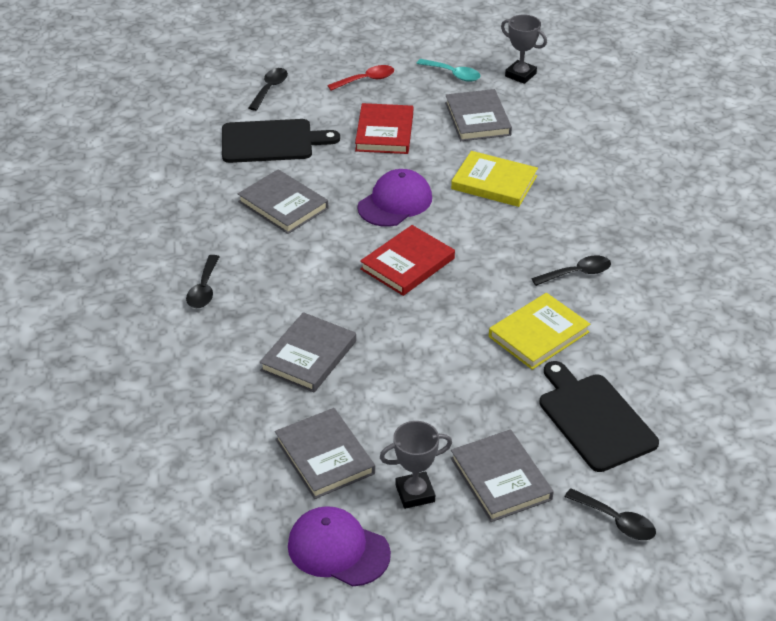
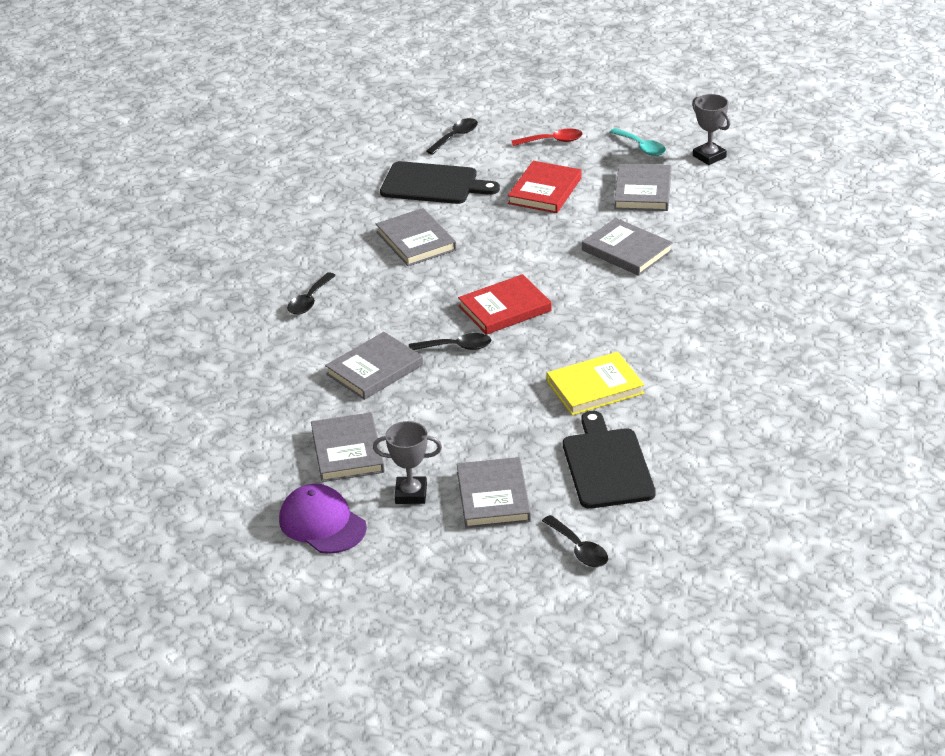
camera: 20 degrees right, 5 degrees down
purple cap [357,169,432,227] -> none
yellow book [451,151,538,207] -> grey book [582,218,673,276]
black spoon [531,256,611,286] -> black spoon moved to [409,333,491,350]

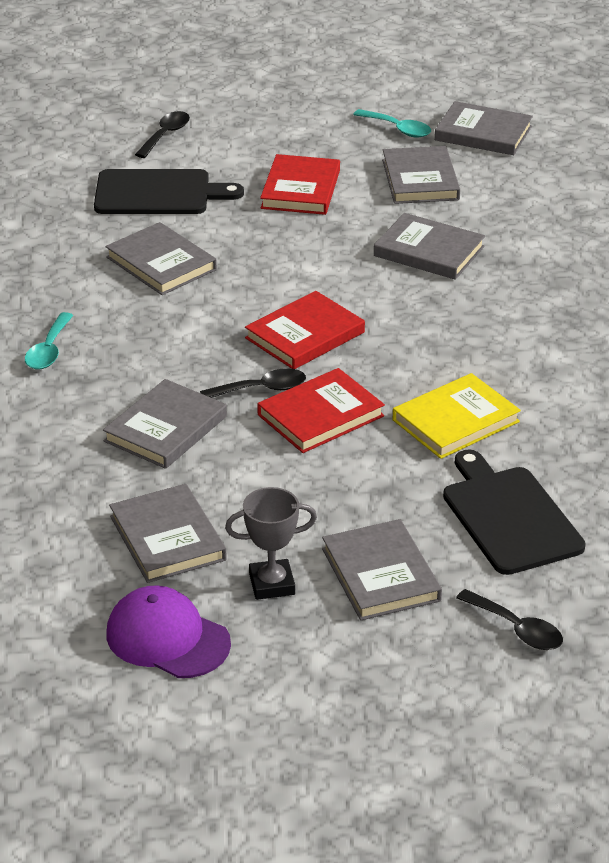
camera: 15 degrees left, 0 degrees up
black spoon [287,272,336,315] -> turquoise spoon [25,312,74,369]
red spoon [511,128,583,146] -> none
grey trophy [692,94,730,165] -> grey book [435,101,533,155]
none -> red book [257,368,385,453]

